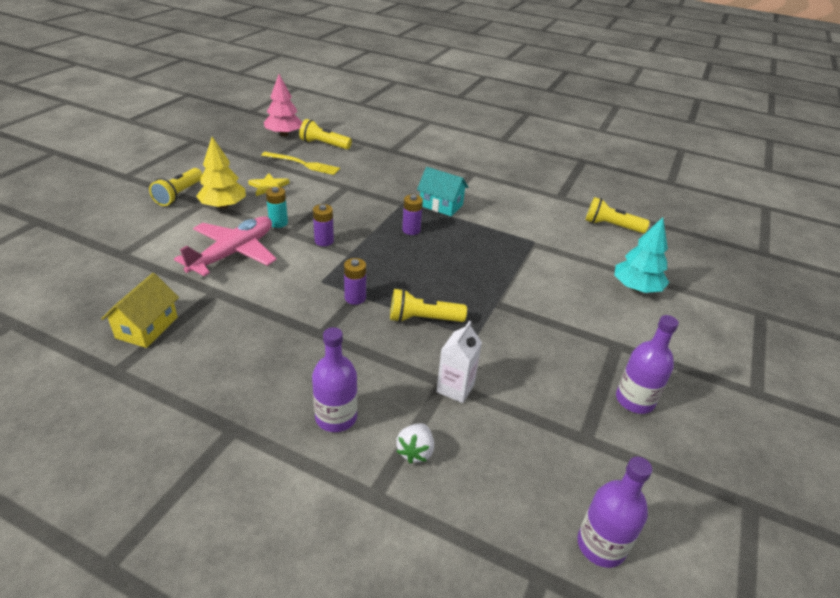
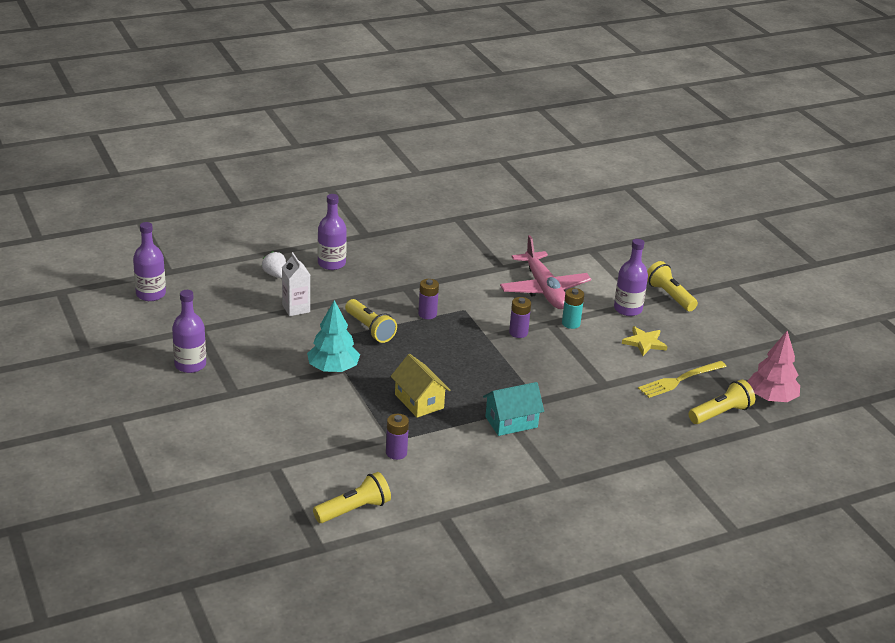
camera: 130 degrees right, 5 degrees down
yellow house [101,273,179,348] -> yellow house moved to [391,354,450,418]
yellow tree [196,137,246,209] -> purple bottle [614,239,648,316]
yellow flashlight [390,288,467,322] -> yellow flashlight turned 105 degrees clockwise [345,299,397,343]
purple battery [402,194,423,235] -> purple battery moved to [386,414,409,460]
turquoise tree [614,217,669,293] -> turquoise tree moved to [307,300,360,372]

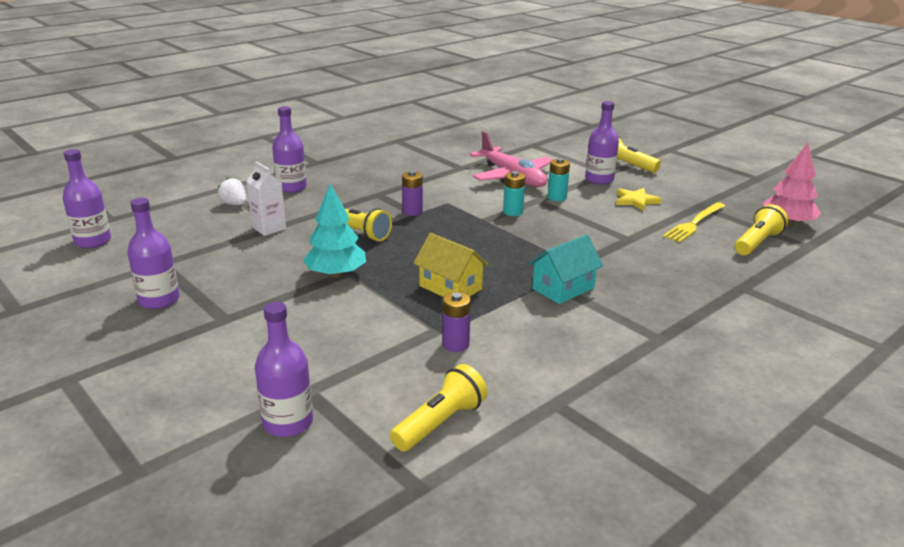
camera: 15 degrees left, 5 degrees down
purple battery [509,297,531,338] -> turquoise battery [503,171,525,216]
none -> purple bottle [255,302,313,437]

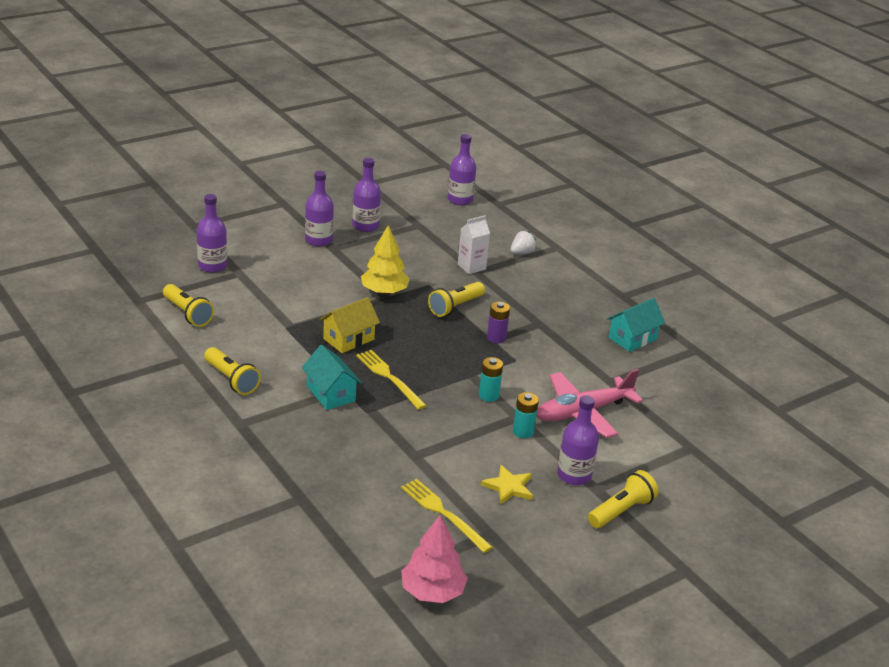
camera: 95 degrees right, 5 degrees up
purple bottle [272,106,307,193] -> purple bottle moved to [305,171,334,246]
turquoise tree [303,184,366,278] -> yellow tree [361,225,410,295]
purple battery [442,292,471,352] -> none
yellow flashlight [735,204,788,255] -> yellow flashlight moved to [204,347,261,395]
none -> yellow fork [356,350,427,410]
none -> turquoise house [607,298,665,352]

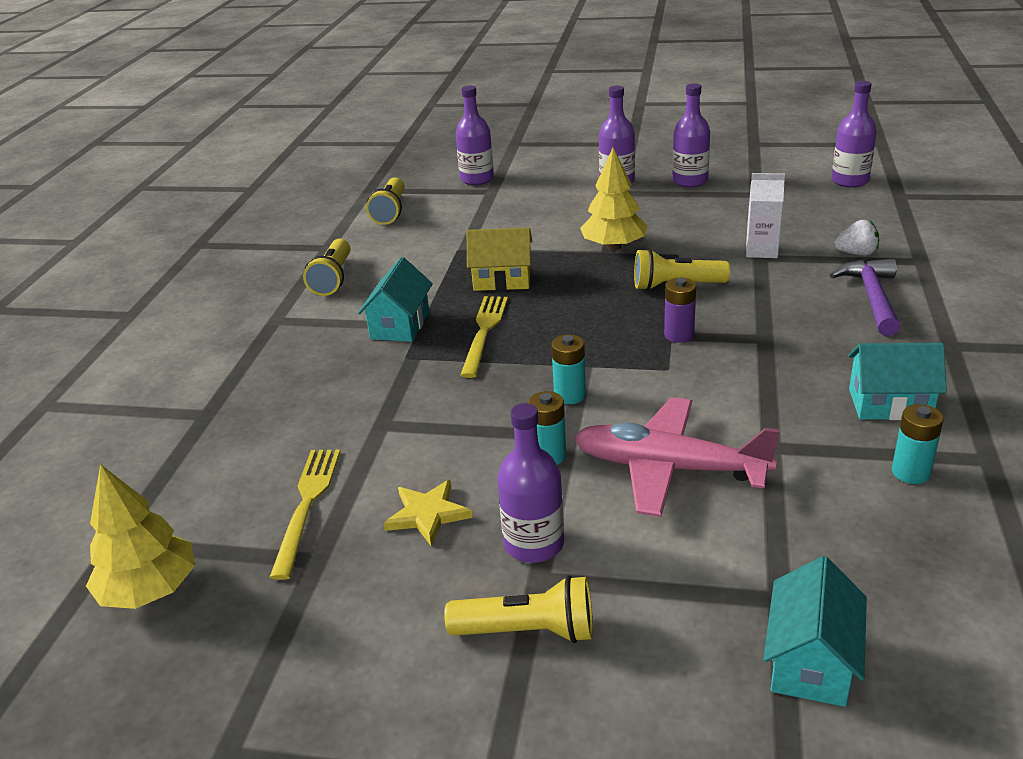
camera: 50 degrees right, 0 degrees up
pink tree [401,515,468,603] -> yellow tree [86,464,195,609]
none -> turquoise house [763,556,867,707]
none -> purple hammer [830,259,900,336]
none -> turquoise battery [892,404,943,484]

